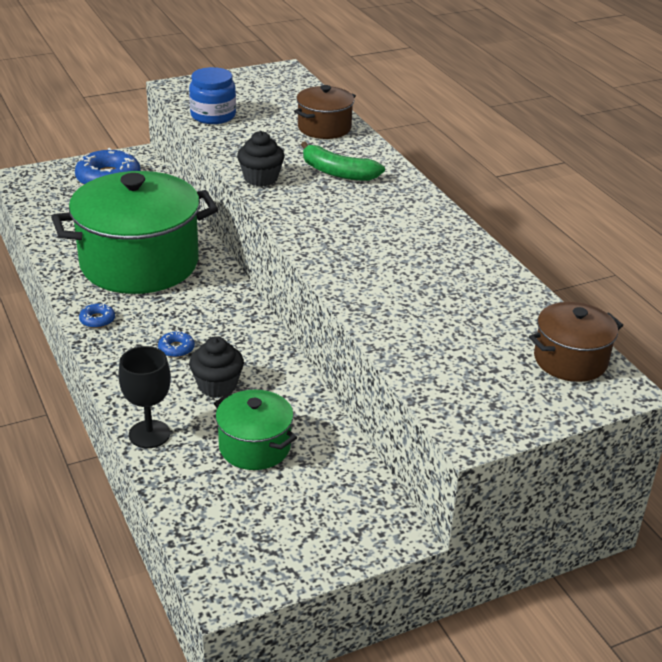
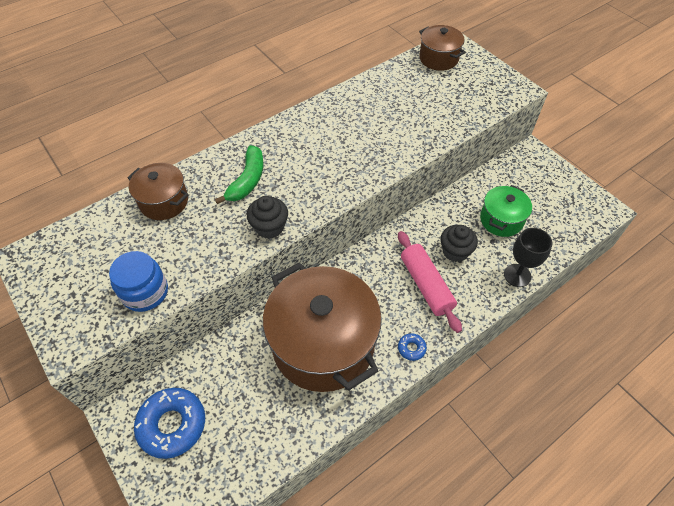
camera: 100 degrees left, 20 degrees up
green pot [51,171,218,294] -> brown pot [263,262,382,392]
blue donut [158,331,195,358] -> pink rolling pin [398,231,462,333]

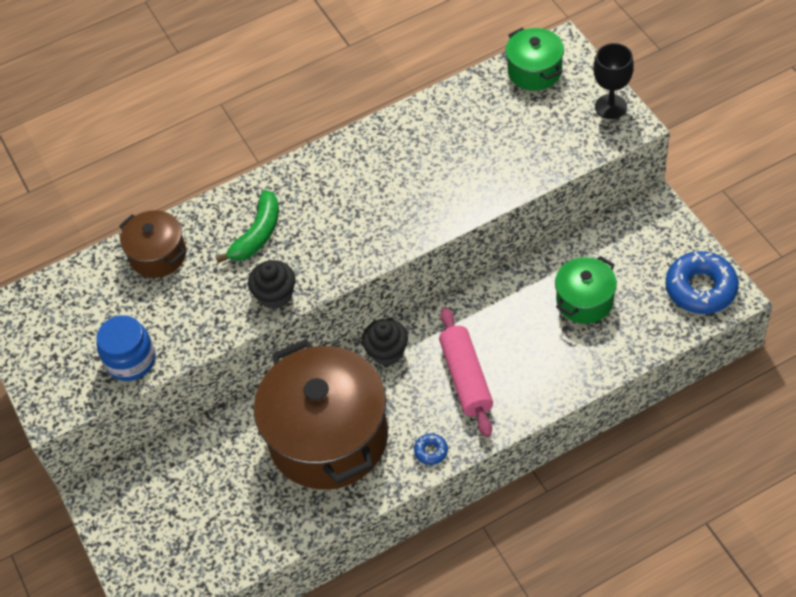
camera: 15 degrees right, 0 degrees up
blue donut [134,388,205,459] -> blue donut moved to [665,251,739,314]
brown pot [419,25,466,71] -> green pot [505,28,564,91]
black cupcake [441,225,478,262] -> black cupcake moved to [362,319,408,366]
black goblet [504,228,552,287] -> black goblet moved to [593,43,634,119]

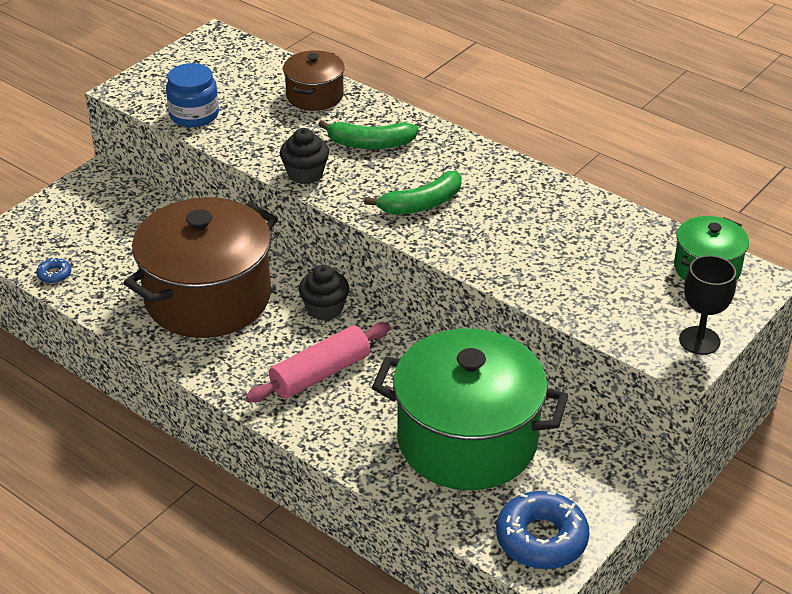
camera: 60 degrees right, 15 degrees down
blue donut [414,433,448,465] -> blue donut moved to [36,257,71,284]
green pot [555,256,617,324] -> green pot [372,329,569,490], size x2.03
none -> green banana [364,171,462,215]

